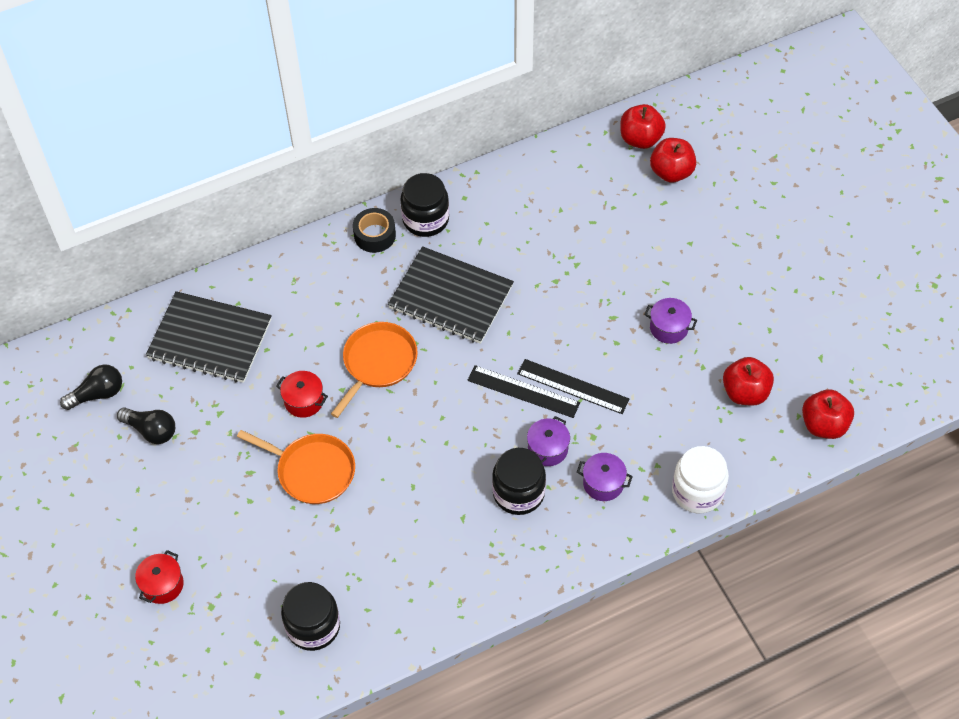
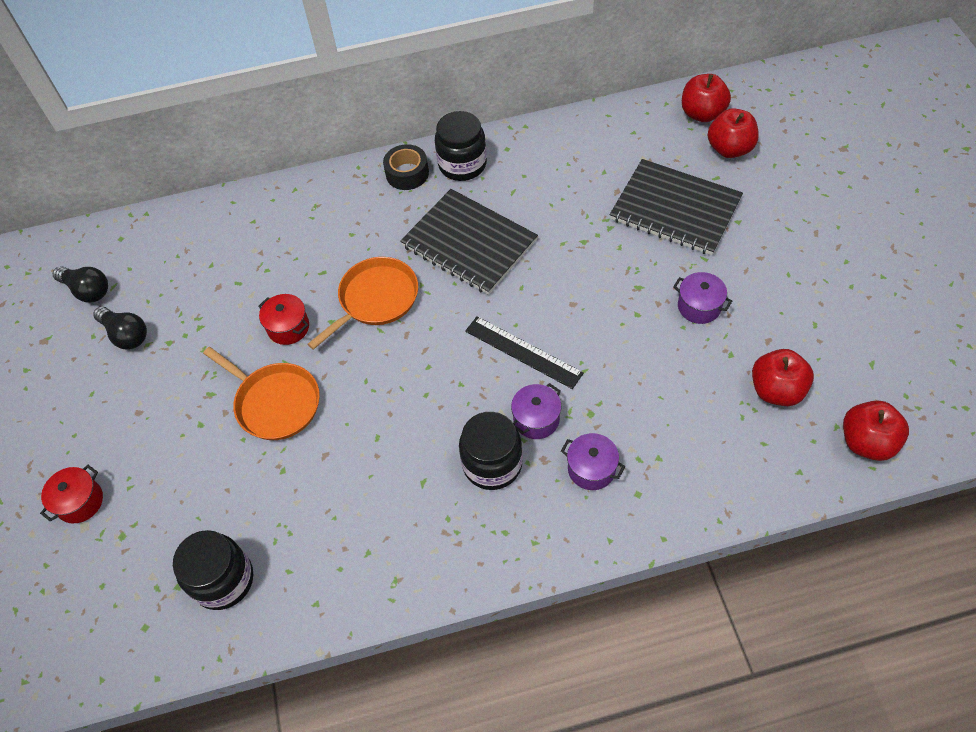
camera: 15 degrees right, 0 degrees up
black light bulb [60,364,122,410] -> black light bulb turned 45 degrees clockwise [53,266,108,303]
black notebook [146,291,272,383] -> black notebook moved to [610,159,743,255]
black ruler [517,359,629,414] -> none
white jar [672,446,729,513] -> none

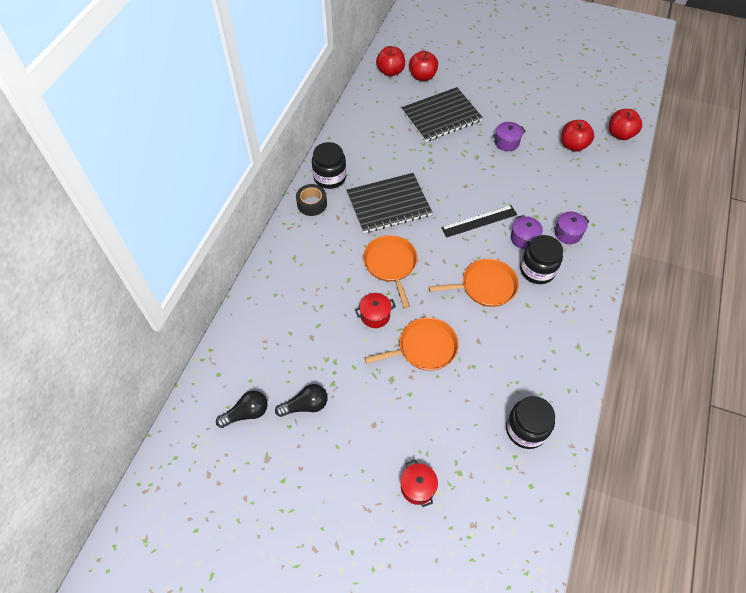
camera: 60 degrees left, 0 degrees up
none -> orange pan [429,259,519,307]

